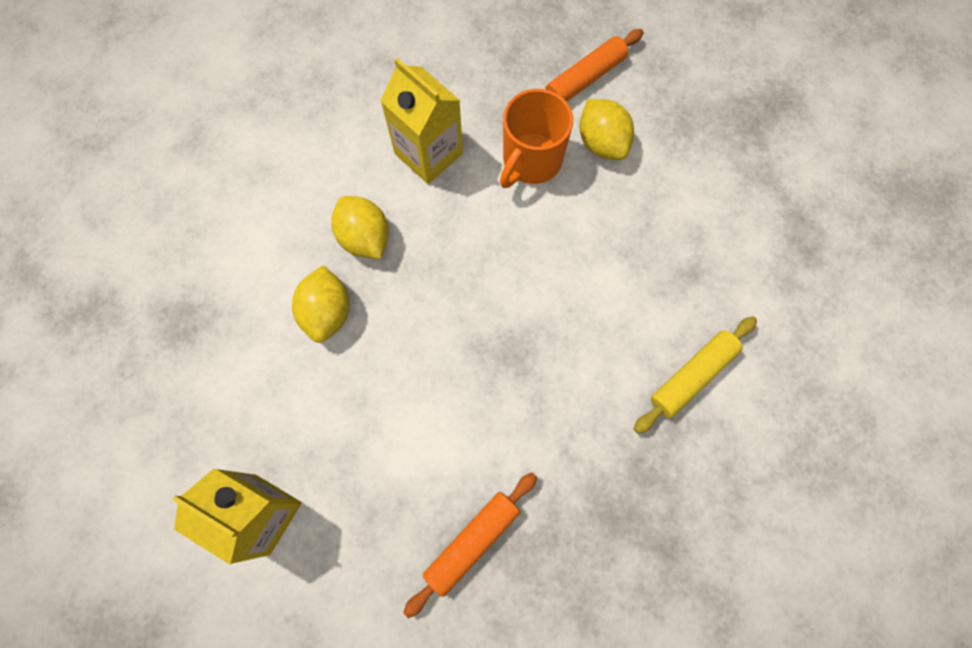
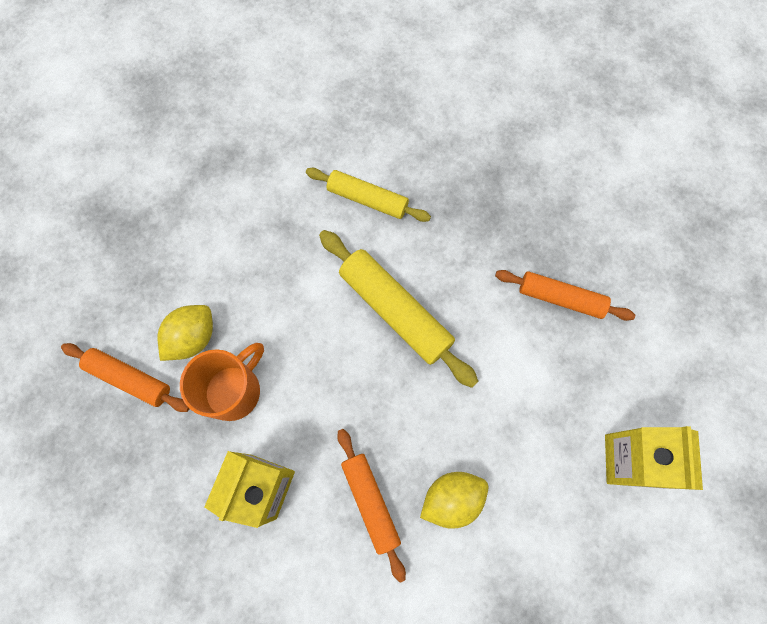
camera: 115 degrees left, 0 degrees up
yellow lemon [331,196,389,259] -> orange rolling pin [337,429,406,582]
orange mug [500,89,573,188] -> orange mug turned 60 degrees counterclockwise [180,343,264,421]
none -> yellow rolling pin [319,230,479,388]

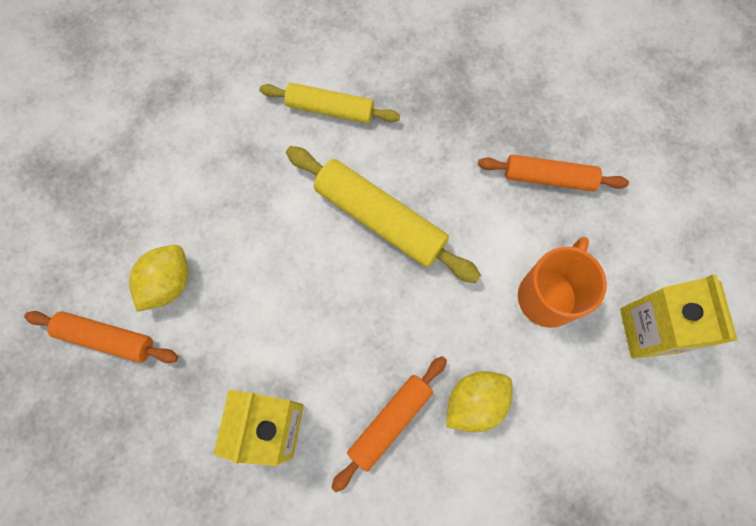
camera: 10 degrees left, 0 degrees up
orange mug [180,343,264,421] -> orange mug moved to [518,237,607,328]
orange rolling pin [337,429,406,582] -> orange rolling pin turned 75 degrees clockwise [331,356,447,492]

